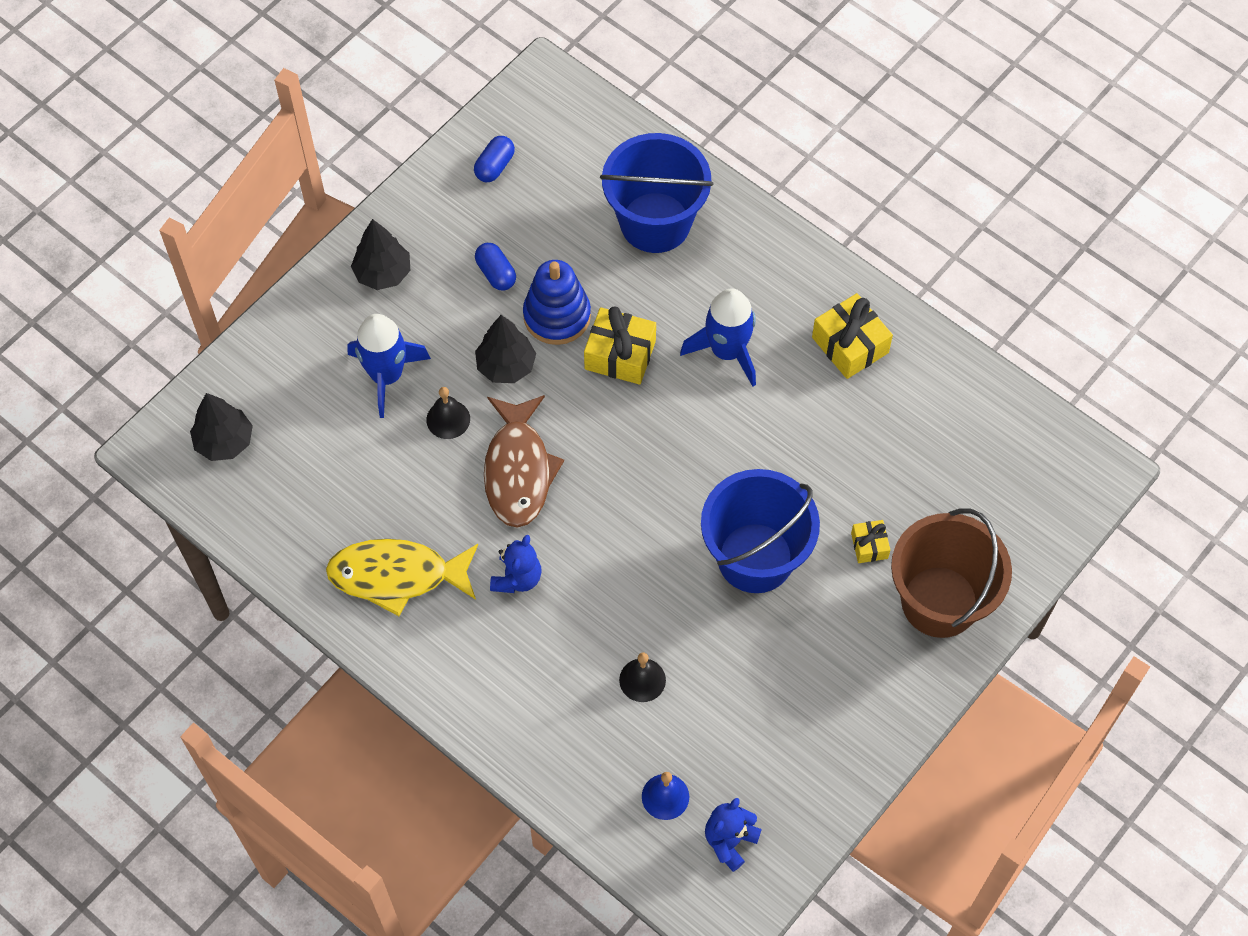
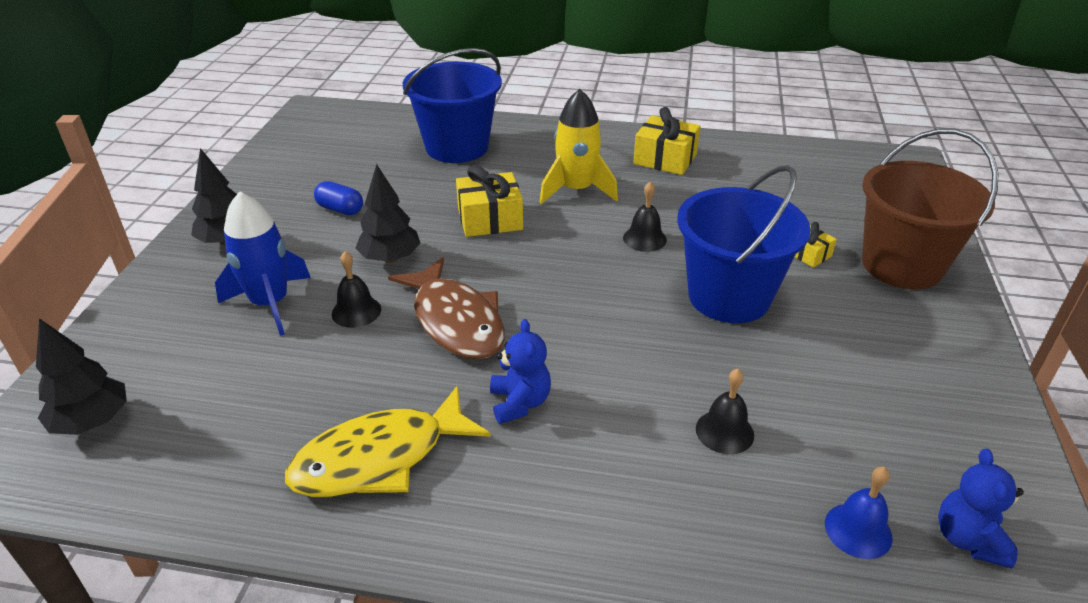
camera: 30 degrees left, 25 degrees down
blue capsule [474,136,515,182] -> none
blue stacking toy [523,260,591,345] -> none
blue rocket [680,288,756,386] -> yellow rocket [539,89,618,204]
none -> black bell [623,182,667,252]

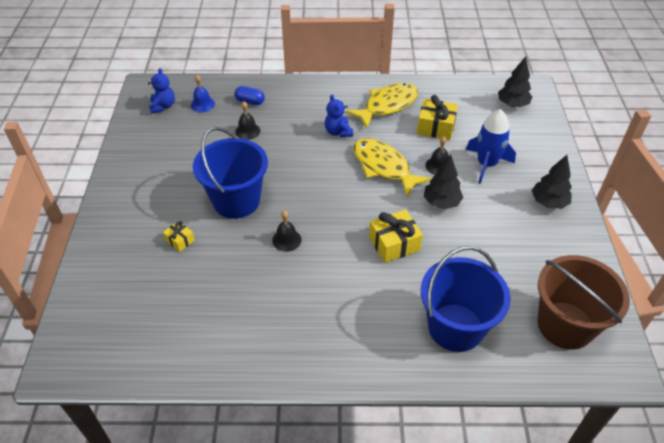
camera: 170 degrees right, 10 degrees up
blue capsule [314,181,363,215] -> blue capsule moved to [235,86,265,105]
brown fish [388,257,505,359] -> yellow fish [353,138,431,197]
yellow rocket [539,89,618,204] -> none
yellow gift [633,107,700,175] -> yellow gift moved to [417,95,458,140]
brown bucket [862,129,999,289] -> brown bucket moved to [538,255,630,350]

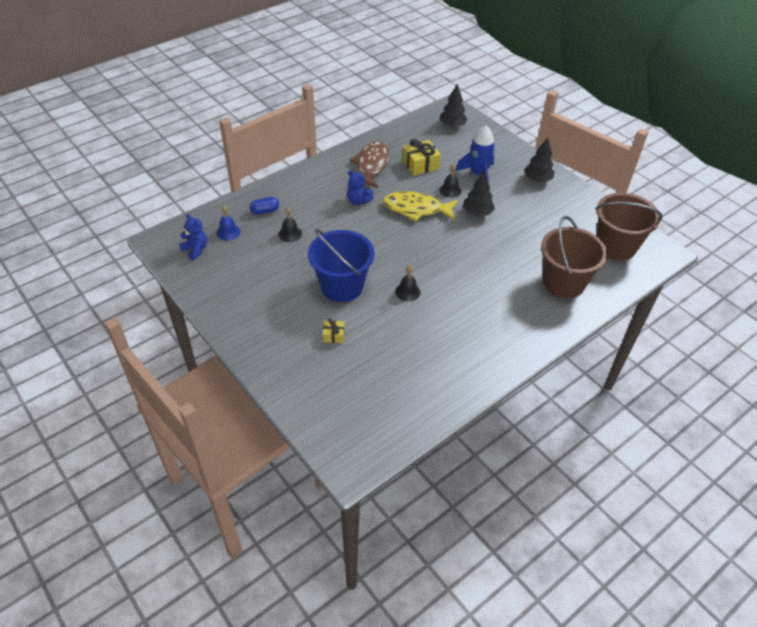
camera: 40 degrees left, 0 degrees up
yellow fish [346,83,418,128] -> brown fish [350,141,390,188]
yellow gift [369,210,423,263] -> none
blue bucket [421,246,511,352] -> brown bucket [541,216,608,298]

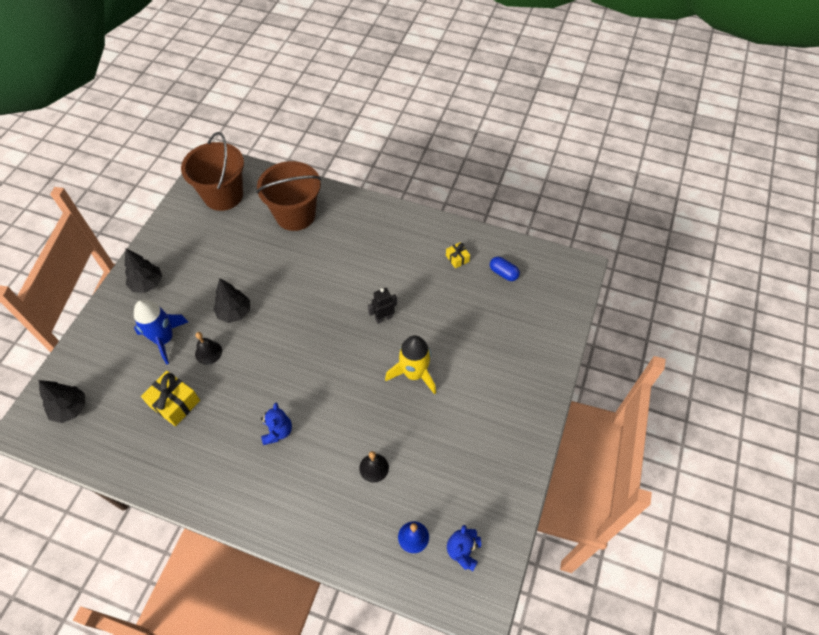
camera: 120 degrees left, 10 degrees up
blue capsule [250,197,279,215] -> blue capsule moved to [490,257,520,281]
blue bucket [308,229,375,302] -> yellow rocket [385,335,436,394]
yellow gift [323,318,345,343] -> yellow gift moved to [446,242,470,268]
brown fish [350,141,390,188] -> none
yellow fish [383,191,458,222] -> none
black bell [395,265,420,301] -> black robot [368,288,397,324]

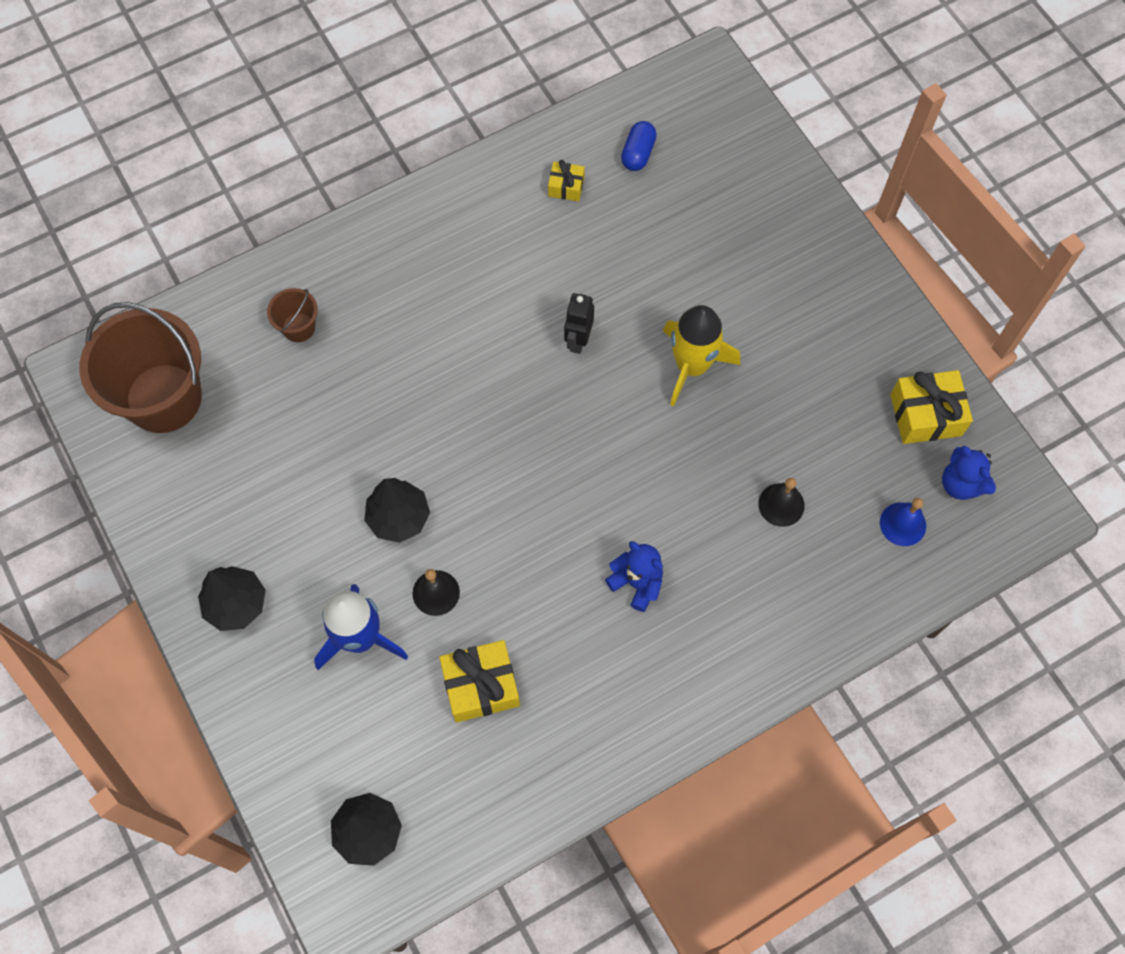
camera: 50 degrees left, 10 degrees up
brown bucket [256,161,321,231] -> brown bucket [267,288,318,342], size x0.44
blue capsule [490,257,520,281] -> blue capsule turned 60 degrees counterclockwise [621,121,657,171]
none -> yellow gift [890,370,973,444]

